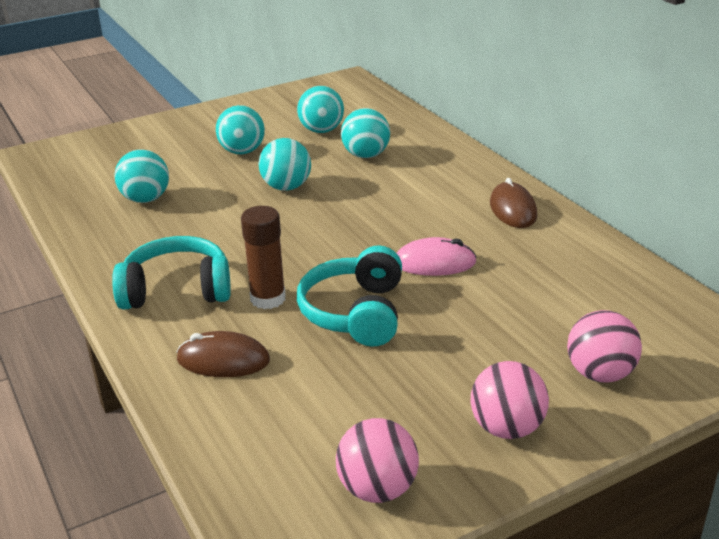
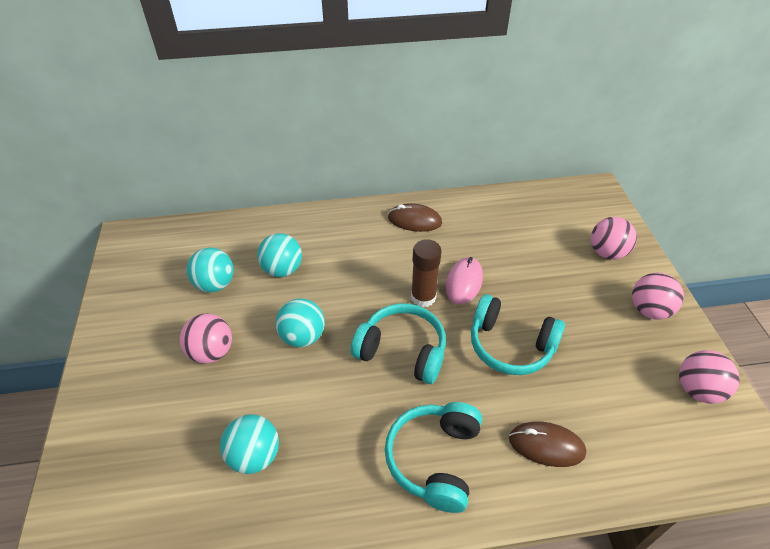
camera: 70 degrees left, 15 degrees up
brown mouse [176,331,270,377] -> brown mouse turned 75 degrees clockwise [509,422,586,467]
turquoise ball [216,105,265,154] -> pink ball [180,314,232,364]
brown glue stick [241,206,286,309] -> brown glue stick moved to [411,239,442,307]
none -> turquoise headphones [351,303,446,384]

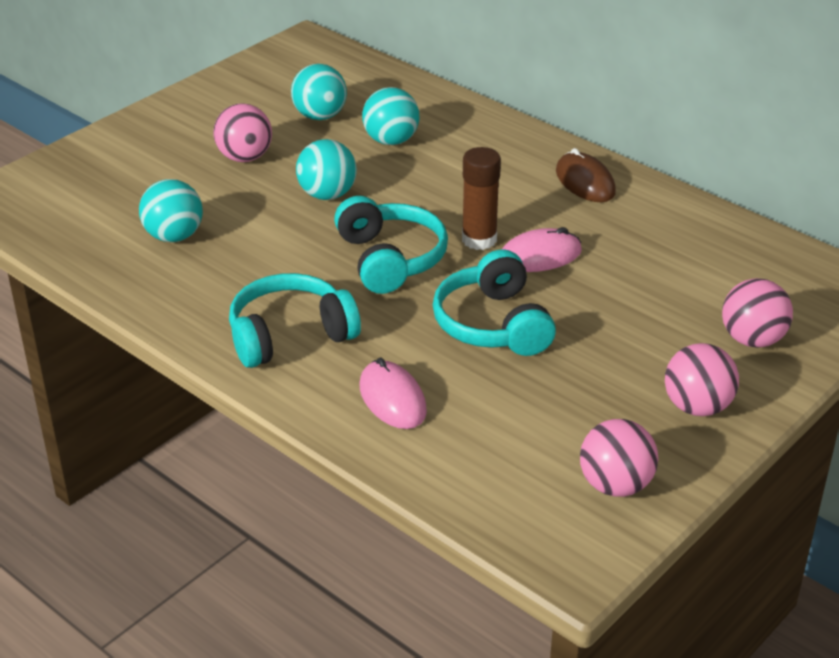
camera: 50 degrees right, 10 degrees down
brown mouse [509,422,586,467] -> pink mouse [360,358,427,429]

